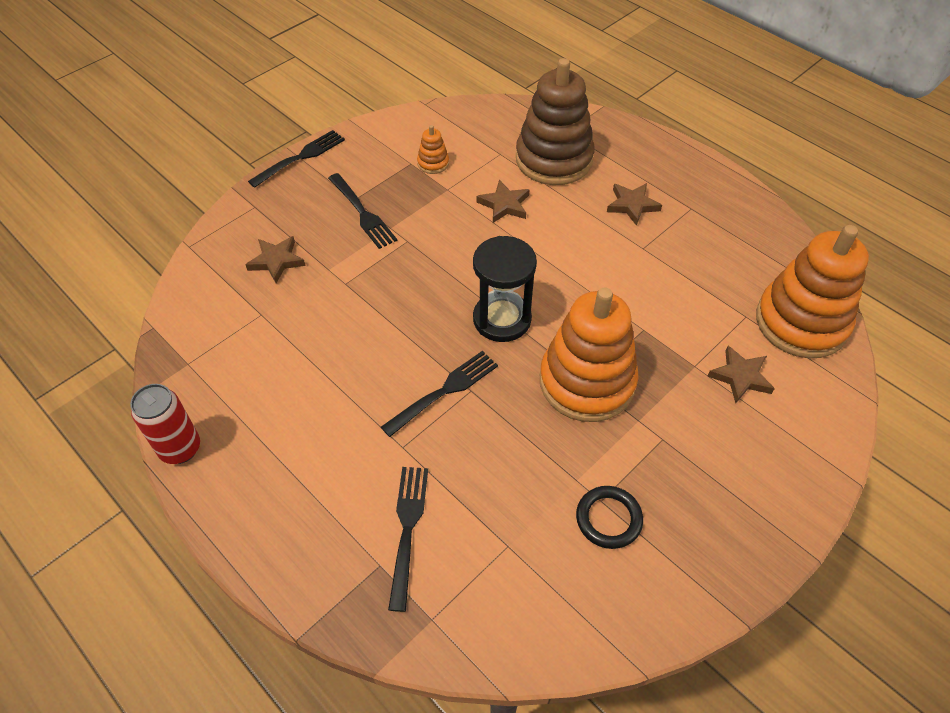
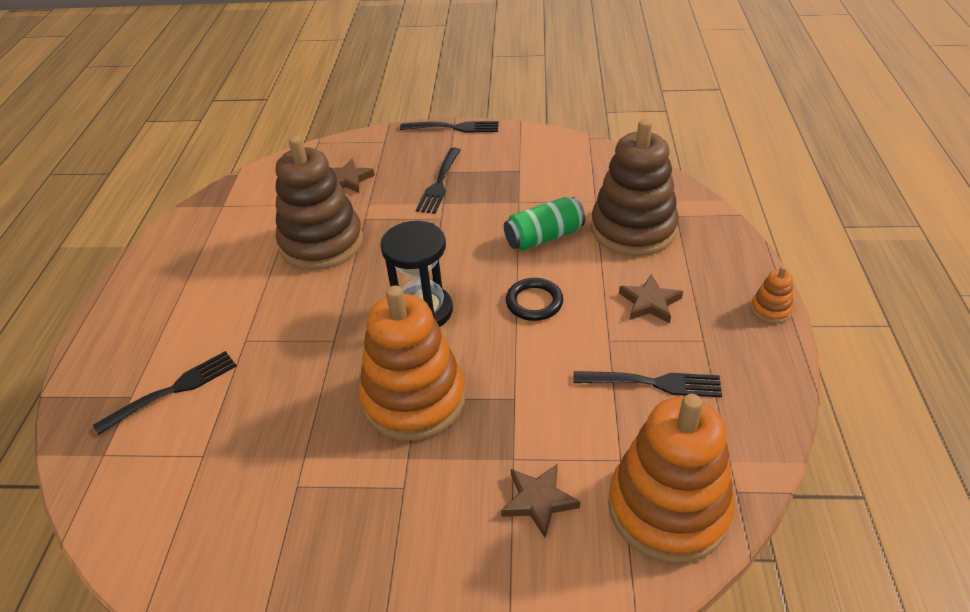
camera: 50 degrees right, 10 degrees down
red can [130,384,200,464] -> none
black fork [381,351,498,437] -> black fork moved to [573,371,722,397]
orange stacking toy [417,125,449,174] -> orange stacking toy moved to [751,266,793,324]
brown star [476,180,530,223] -> green can [504,197,585,250]
black ring [576,486,643,549] -> black ring moved to [506,278,563,321]
none -> brown stacking toy [276,136,363,270]

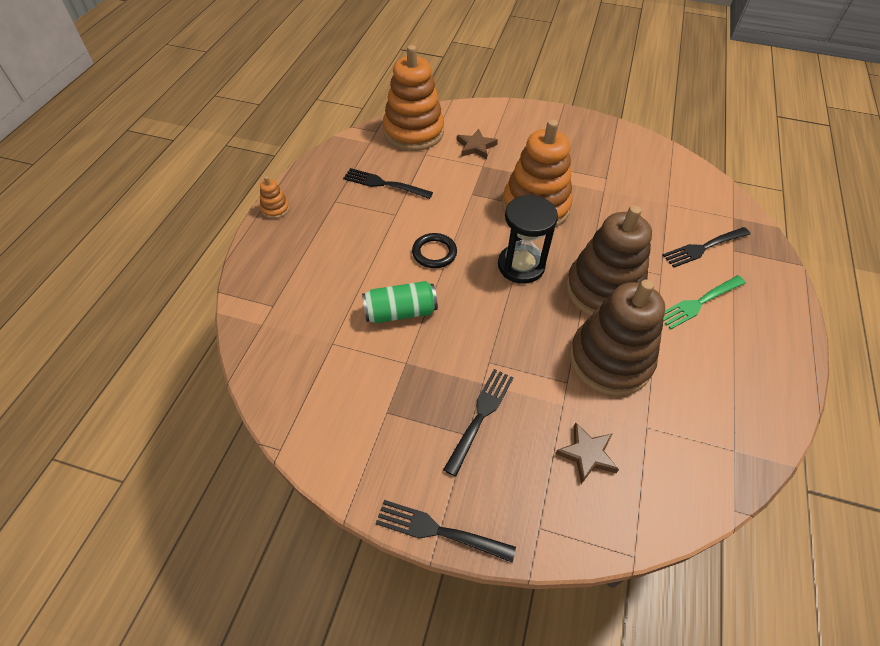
camera: 170 degrees left, 10 degrees up
brown stacking toy [591,119,679,256] -> brown stacking toy moved to [566,205,652,316]
brown star [619,274,683,323] -> none
none -> green fork [663,276,746,329]

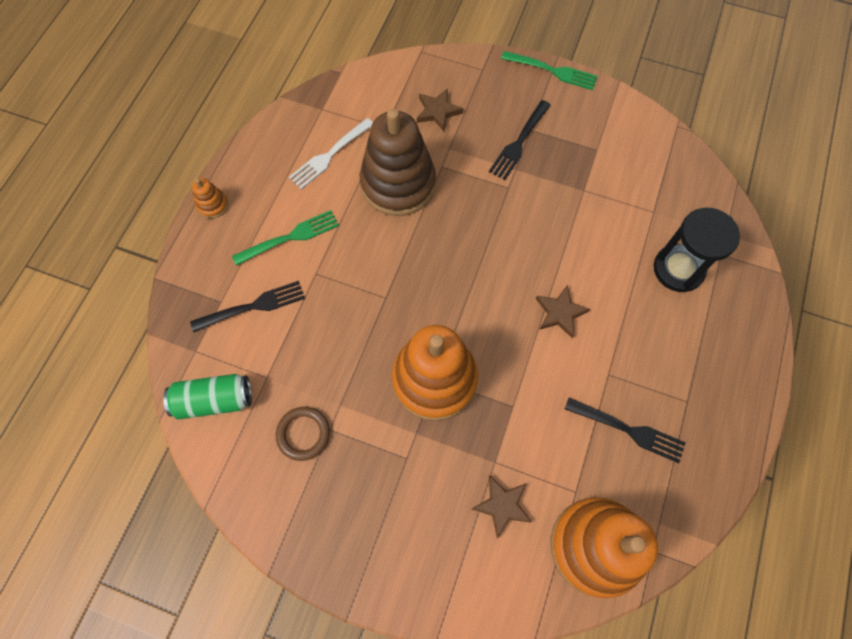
camera: 175 degrees left, 15 degrees up
orange stacking toy [260,176,289,219] -> orange stacking toy moved to [192,178,228,219]
green can [362,281,438,323] -> green can moved to [163,374,252,420]
black fork [376,500,516,562] -> green fork [501,51,598,90]
black ring [412,233,457,268] -> brown star [536,285,590,338]
black hourglass [498,195,558,284] -> black hourglass moved to [654,208,740,292]
brown stacking toy [566,205,652,316] -> none
none -> brown ring [276,407,330,461]
none -> white fork [289,118,373,189]

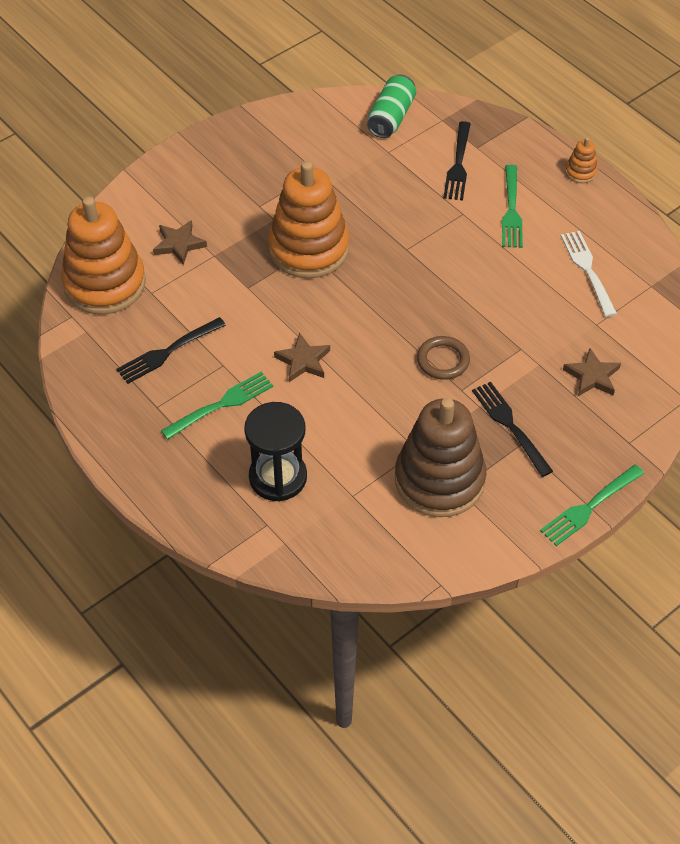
camera: 120 degrees right, 15 degrees down
brown ring [276,407,330,461] -> brown ring moved to [417,336,470,380]
brown stacking toy [360,109,436,216] -> brown stacking toy moved to [395,398,486,517]
none -> green fork [161,372,273,440]

